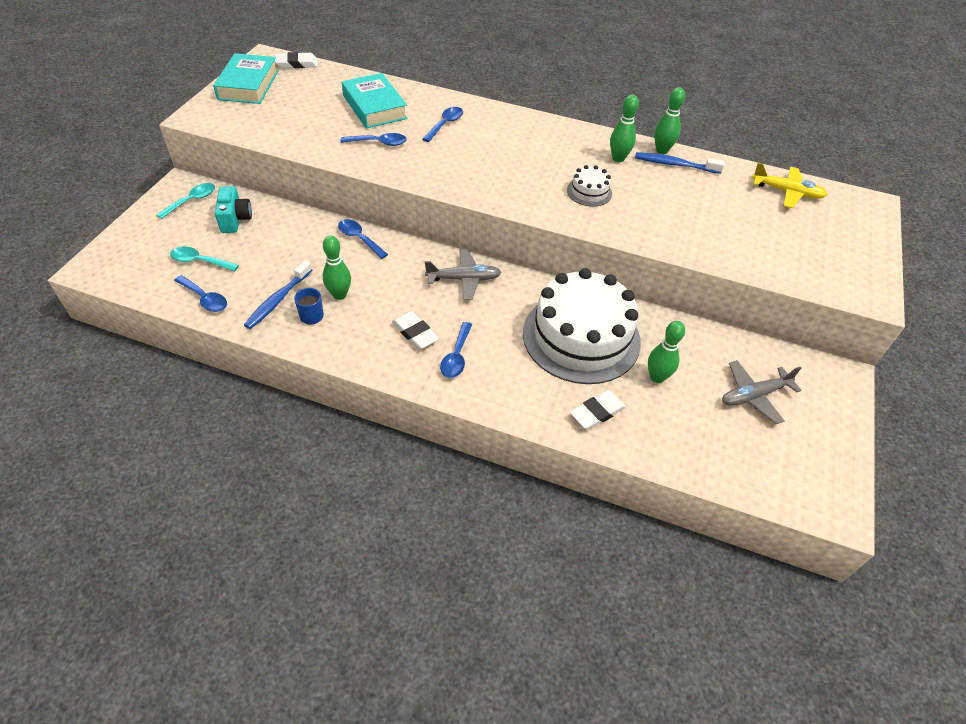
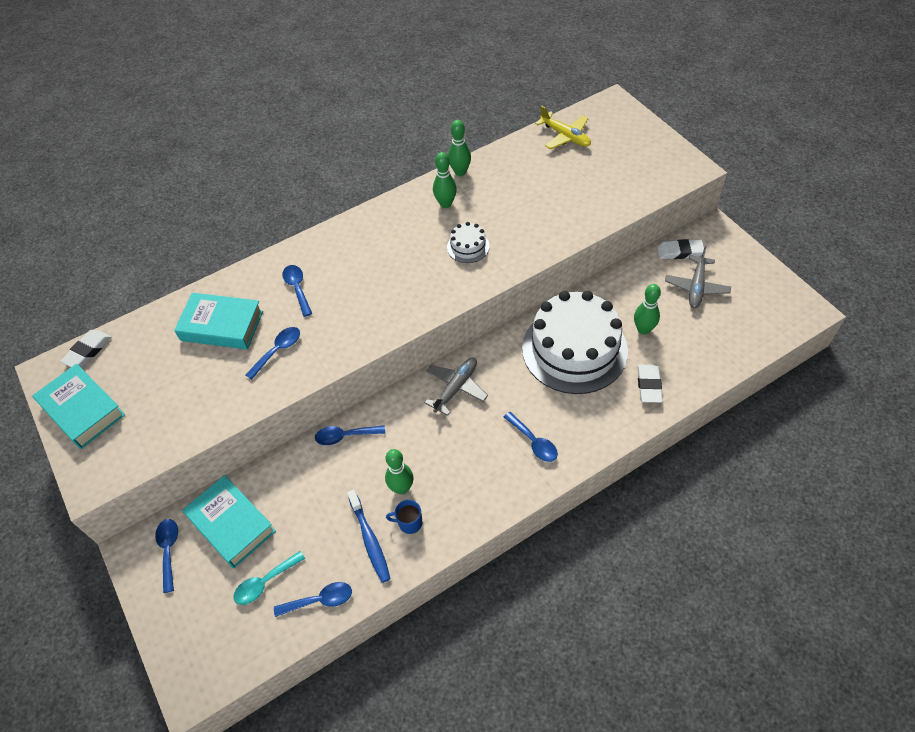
camera: 45 degrees left, 5 degrees up
turquoise spoon [157,183,215,219] -> blue spoon [155,519,178,593]
turquoise camera [215,186,252,233] -> turquoise book [182,475,276,568]
white eraser [392,311,439,350] -> white eraser moved to [657,239,704,259]
blue toothbrush [635,152,725,174] -> none
yellow plane [752,163,828,208] -> yellow plane turned 75 degrees clockwise [535,106,591,149]

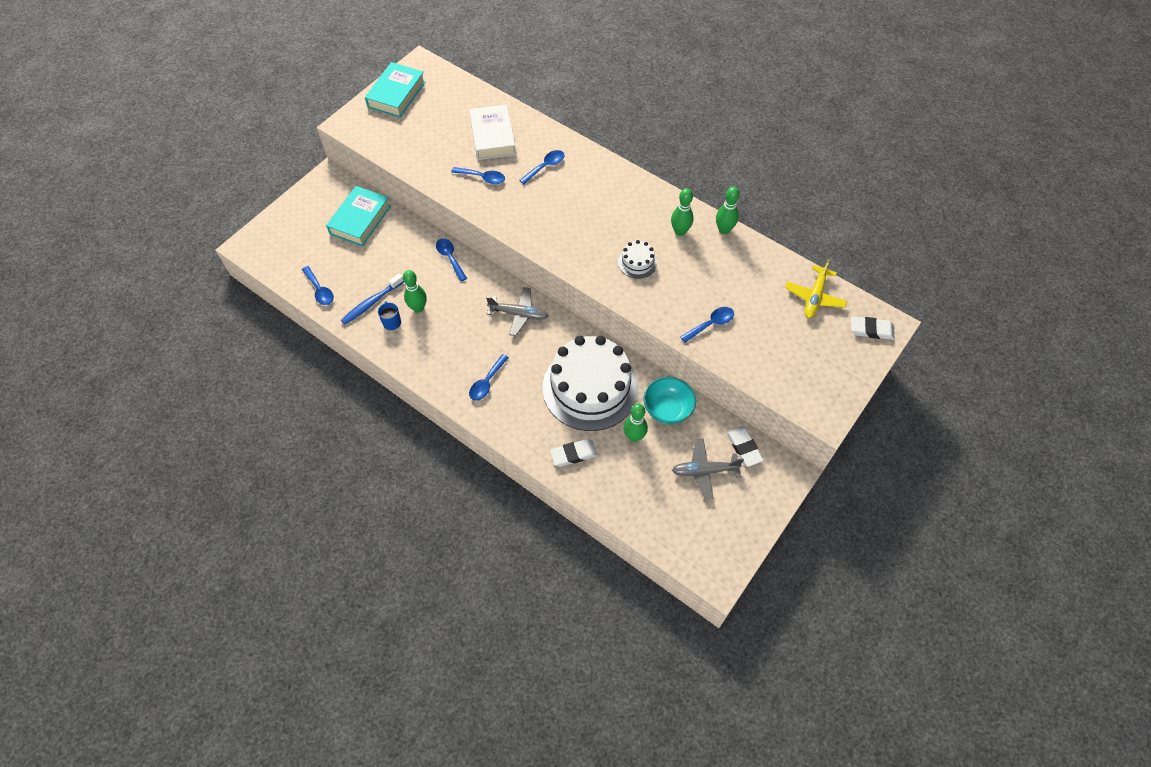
camera: 65 degrees right, 5 degrees up
white eraser [60,330,111,368] -> white eraser moved to [851,316,895,340]
blue spoon [155,519,178,593] -> blue spoon moved to [680,307,734,343]
turquoise book [174,293,263,349] -> white book [469,105,516,160]
turquoise spoon [233,551,305,605] -> none
none -> turquoise bowl [643,377,696,425]

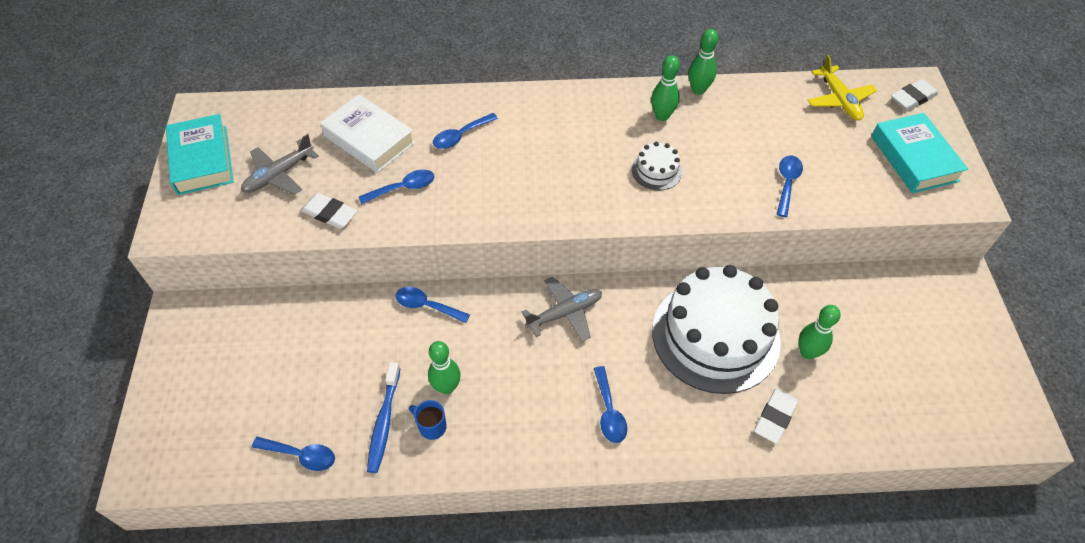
camera: 40 degrees left, 5 degrees down
turquoise book [326,186,391,247] -> turquoise book moved to [871,113,968,193]
blue spoon [519,150,565,184] -> blue spoon turned 135 degrees counterclockwise [433,113,498,149]
turquoise bowl [643,377,696,425] -> none
grey plane [672,439,744,499] -> grey plane moved to [241,134,319,195]
white eraser [726,426,764,467] -> white eraser moved to [301,193,357,229]

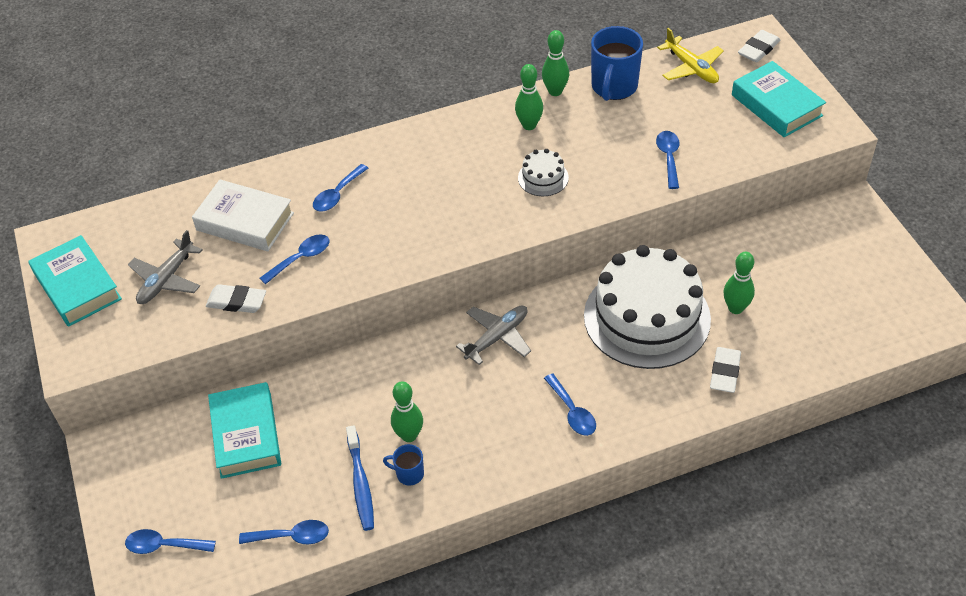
camera: 15 degrees left, 5 degrees down
blue spoon [395,287,470,323] -> blue spoon moved to [125,529,216,554]
none -> turquoise book [208,382,281,479]
none -> blue mug [591,26,643,101]

